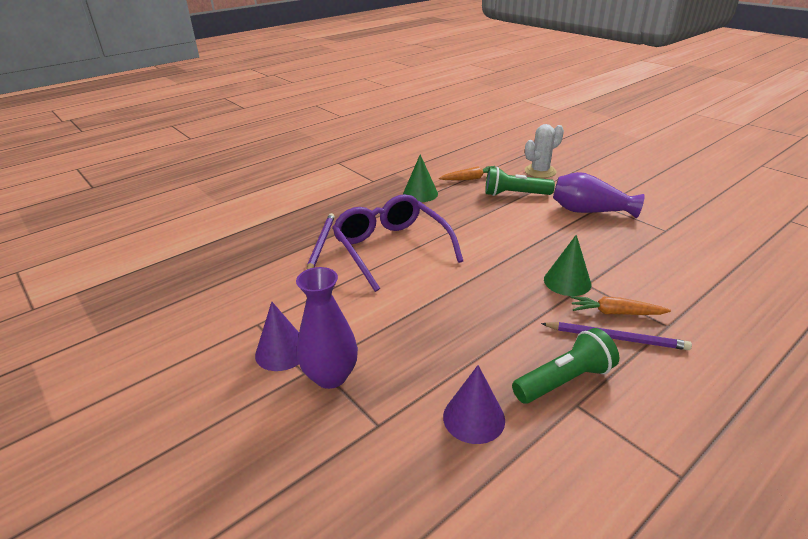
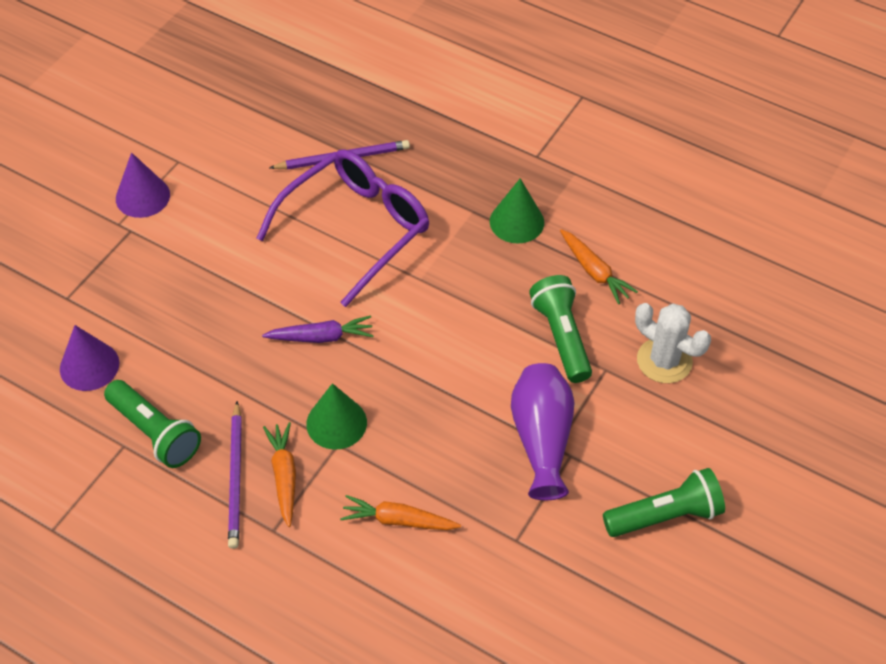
camera: 70 degrees right, 20 degrees up
purple vase [296,267,358,389] -> none
none -> purple carrot [262,316,374,343]
none -> orange carrot [340,495,461,530]
none -> green flashlight [603,468,725,537]

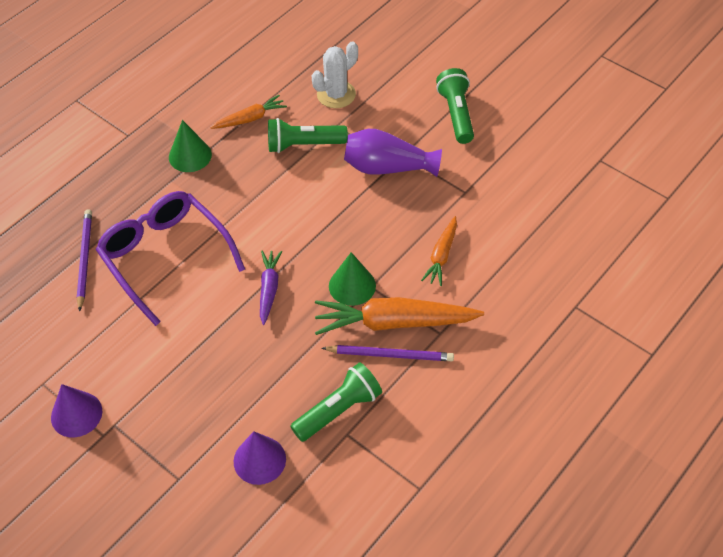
camera: 80 degrees left, 0 degrees up
orange carrot [263,422,296,527] -> orange carrot [315,297,484,335], size x1.83

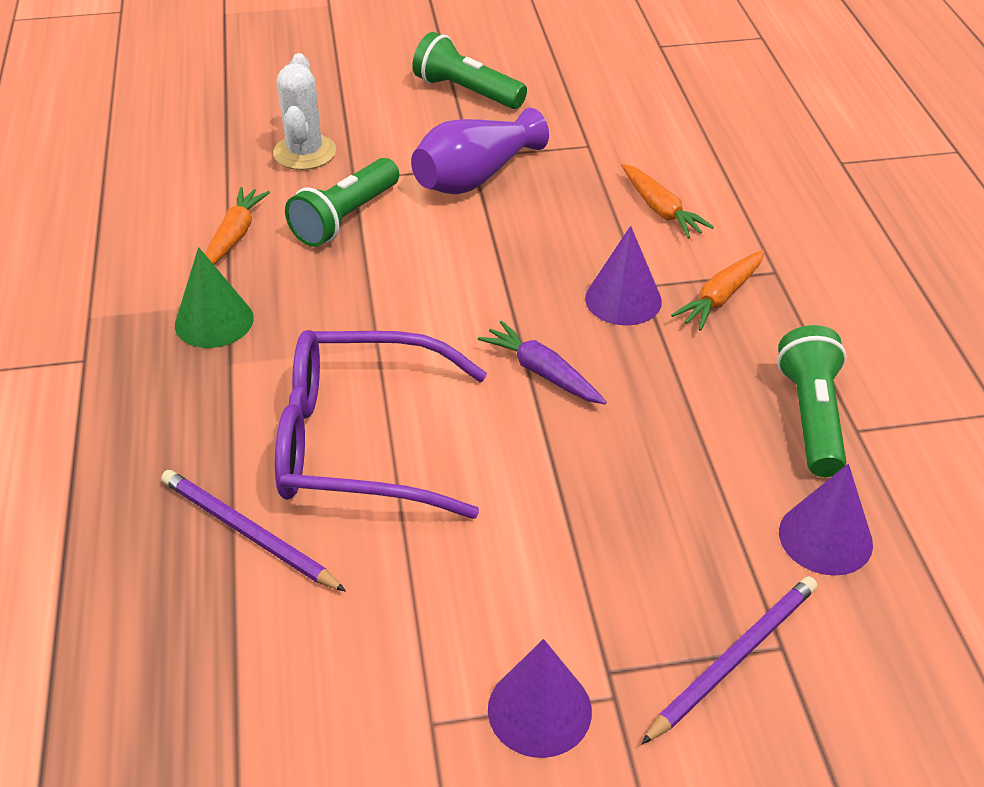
camera: 50 degrees left, 10 degrees down
orange carrot [315,297,484,335] -> orange carrot [671,250,765,331], size x0.55
purple pencil [322,345,454,361] -> purple pencil moved to [641,576,817,744]
green cone [329,252,376,306] -> purple cone [585,226,662,325]

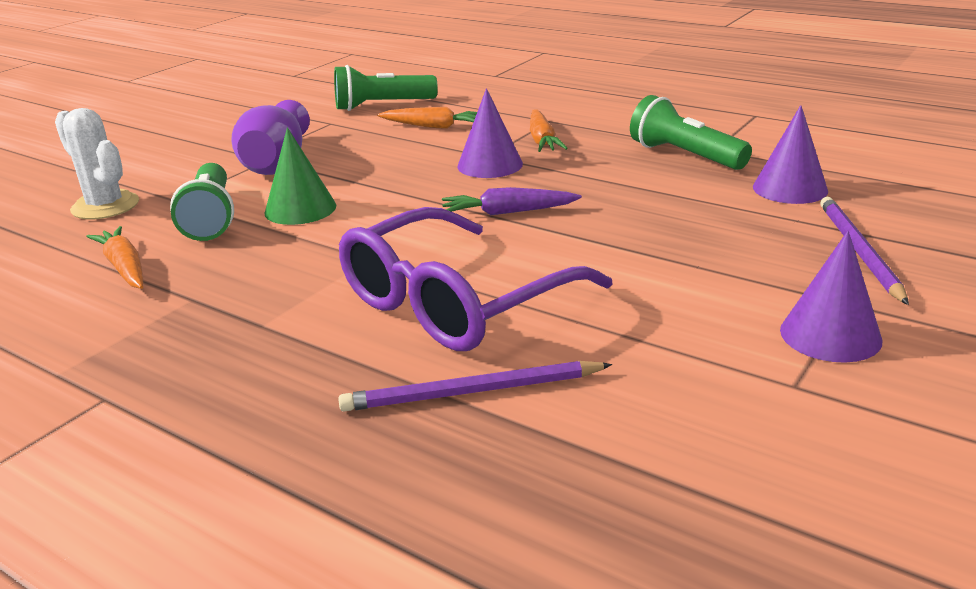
camera: 45 degrees left, 15 degrees down
green cone [175,247,254,348] -> green cone moved to [264,128,336,225]
green flashlight [412,32,527,109] -> green flashlight moved to [334,65,438,111]

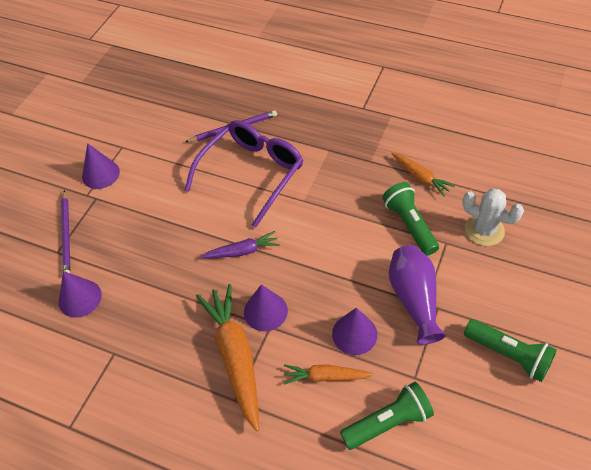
camera: 170 degrees right, 25 degrees up
green cone [264,128,336,225] -> none
orange carrot [530,110,568,152] -> orange carrot [196,284,259,432], size x1.83
green flashlight [630,95,752,170] -> green flashlight moved to [464,319,557,382]
none -> purple cone [332,308,378,355]

